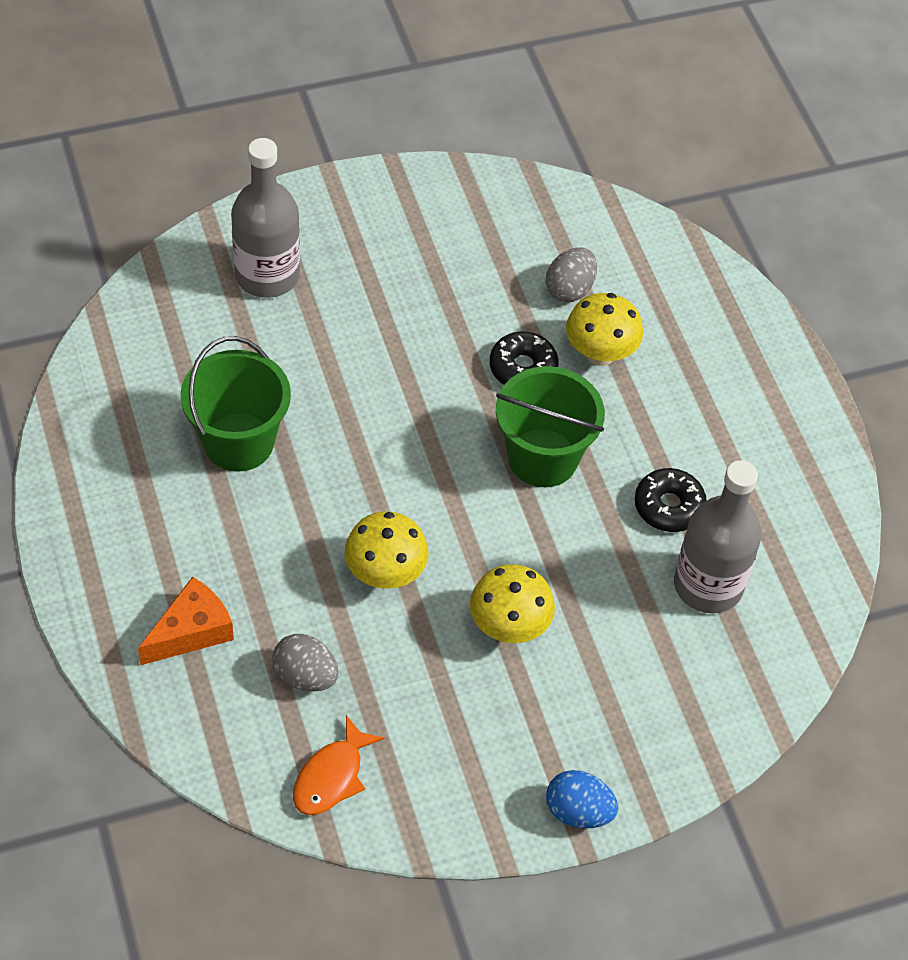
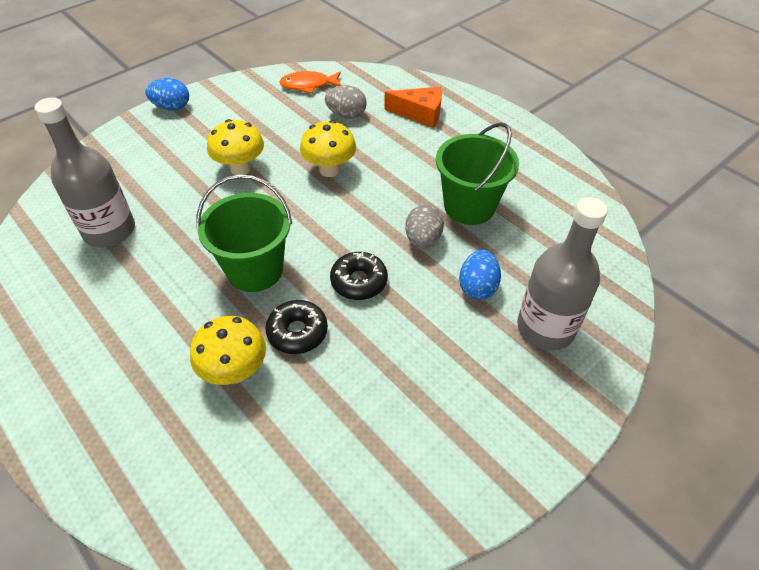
camera: 160 degrees right, 5 degrees down
orange cheese [138,577,234,665] -> orange cheese turned 105 degrees counterclockwise [384,87,442,128]
orange fish [293,715,385,815] -> orange fish turned 105 degrees counterclockwise [279,71,342,94]
grey egg [546,247,597,302] -> grey egg moved to [405,205,444,249]
black donut [635,468,707,532] -> black donut moved to [330,252,388,300]
none -> blue egg [459,250,501,300]

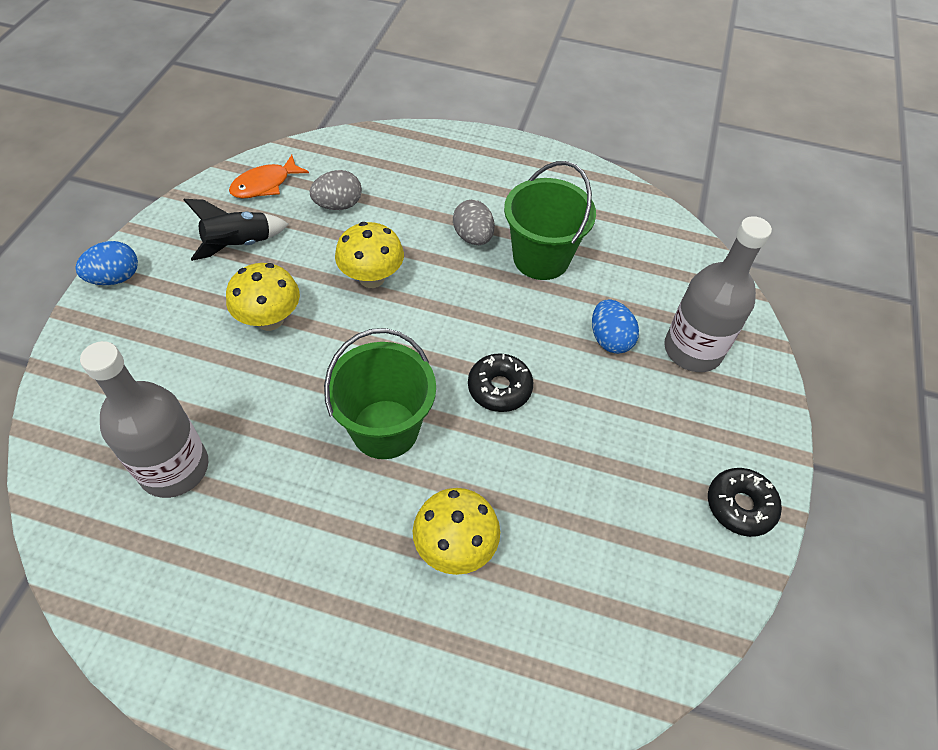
camera: 35 degrees left, 5 degrees up
black donut [265,300,328,354] -> black donut moved to [708,468,782,537]
orange cheese [384,87,442,128] -> none
grey egg [405,205,444,249] -> grey egg moved to [453,200,495,245]
none -> black rocket [184,199,288,261]

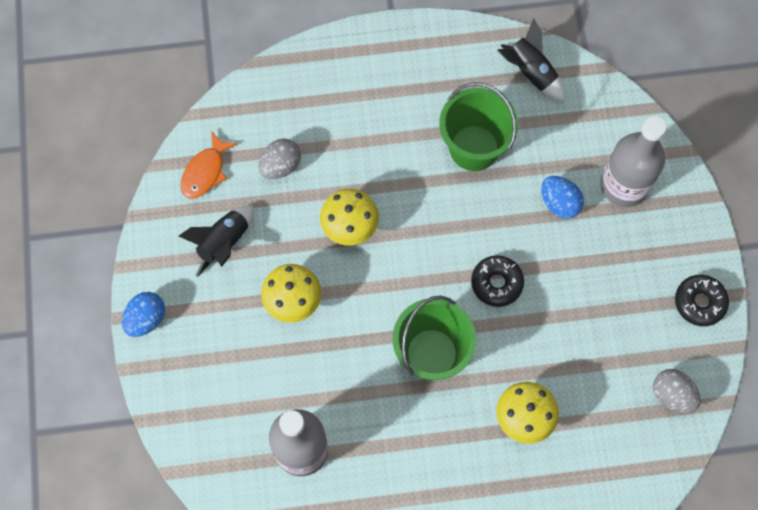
camera: 20 degrees left, 15 degrees up
grey egg [453,200,495,245] -> grey egg moved to [653,369,701,413]
none -> black rocket [497,18,565,101]

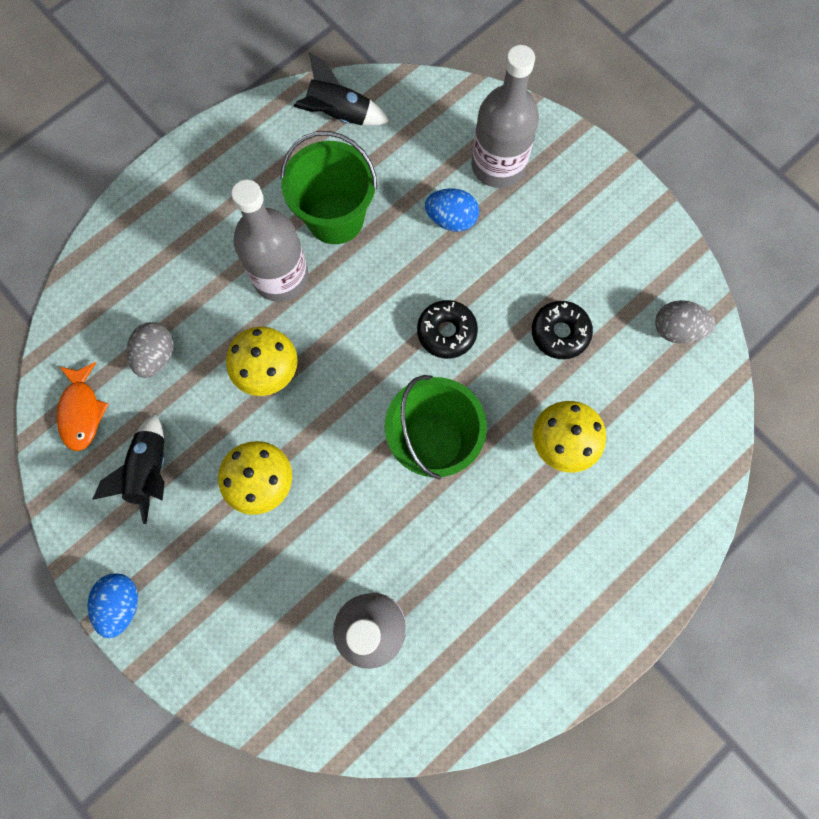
camera: 35 degrees left, 5 degrees up
black donut [675,275,729,326] -> black donut moved to [532,301,593,359]
none -> grey bottle [231,180,309,302]

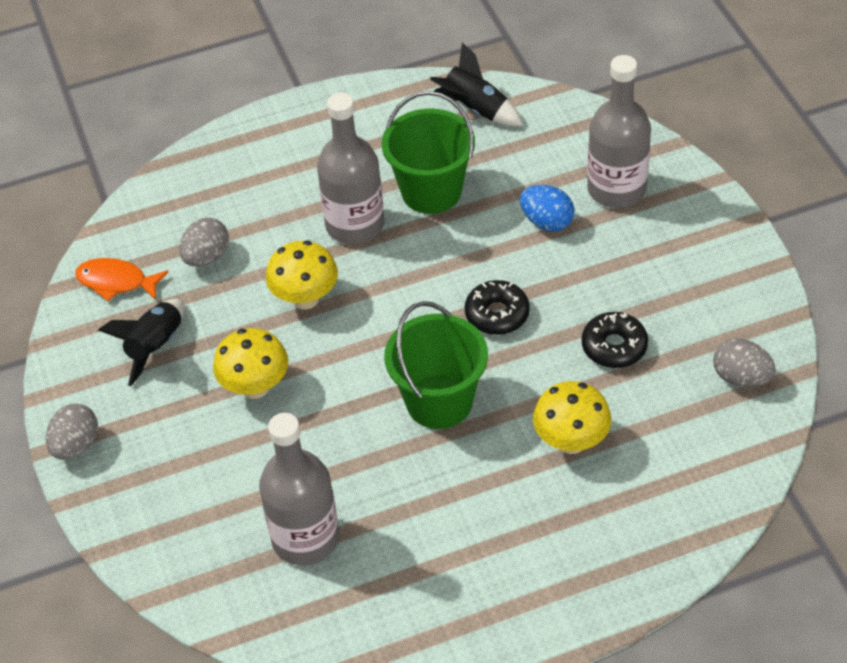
camera: 25 degrees right, 25 degrees down
orange fish [57,362,109,451] -> orange fish turned 90 degrees clockwise [75,258,168,301]
blue egg [88,573,138,638] -> grey egg [46,404,98,460]

